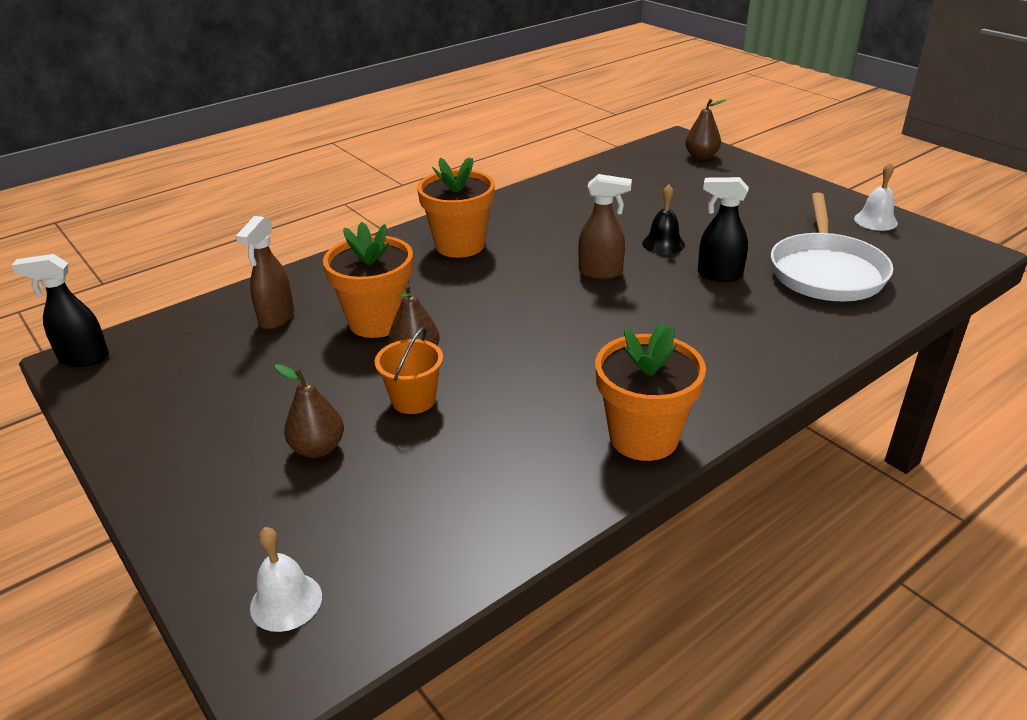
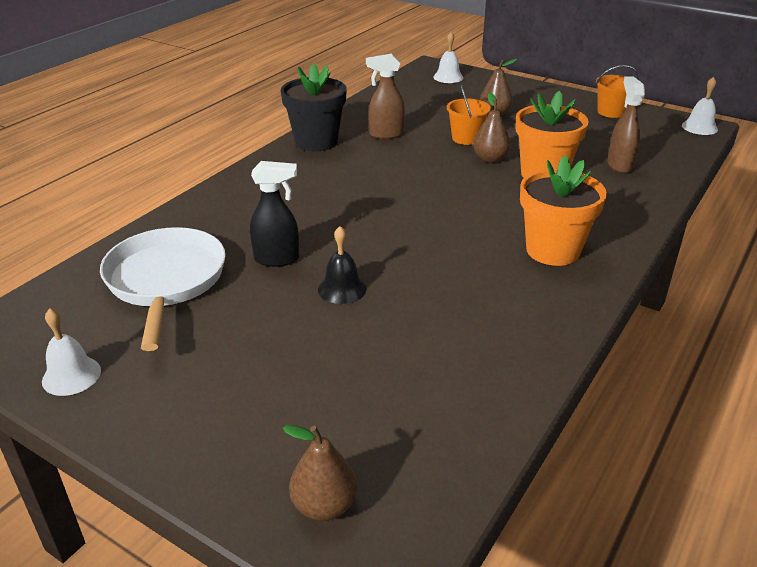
camera: 160 degrees right, 0 degrees up
black spray bottle [11,254,109,367] -> white bell [682,77,718,135]
brown spray bottle [578,174,632,279] -> brown spray bottle moved to [366,54,405,139]
orange flower pot [595,323,706,461] -> black flower pot [281,63,347,152]
none -> orange bucket [596,65,639,118]

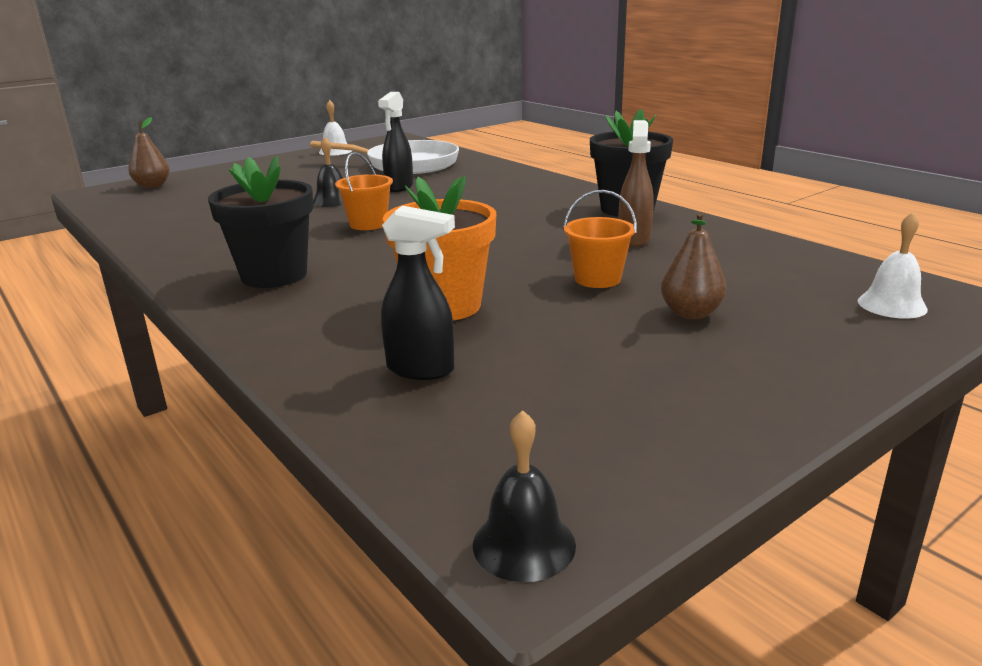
camera: 110 degrees right, 10 degrees down
brown pear [473,93,511,163] -> none
orange flower pot [520,156,607,266] -> black flower pot [208,156,313,288]
orange bucket [596,65,639,118] -> orange bucket moved to [335,152,393,230]
brown spray bottle [607,76,645,173] -> black spray bottle [381,206,455,380]
white bell [682,77,718,135] -> black bell [473,410,576,582]

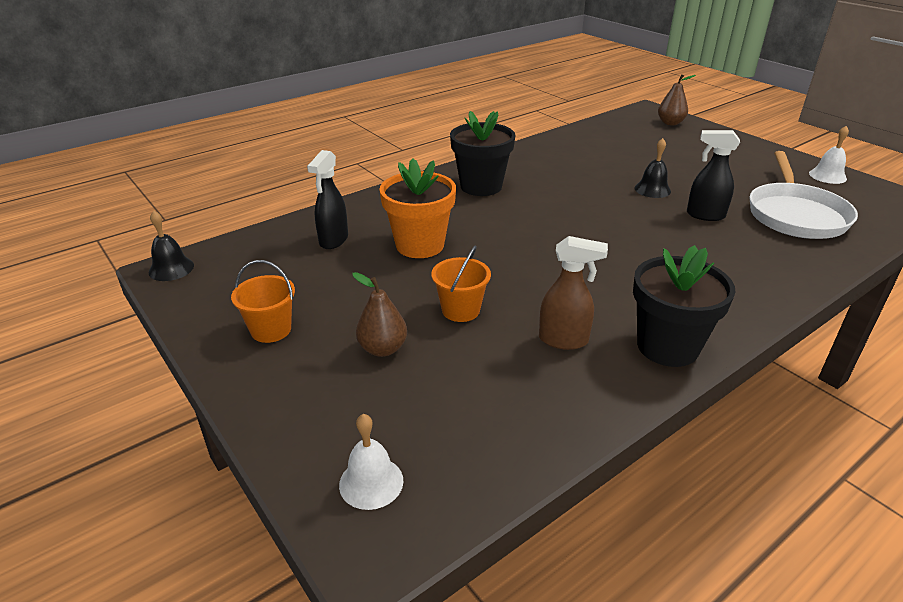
camera: 90 degrees right, 10 degrees up
orange bucket [335,152,393,230] -> orange bucket moved to [231,260,295,343]

